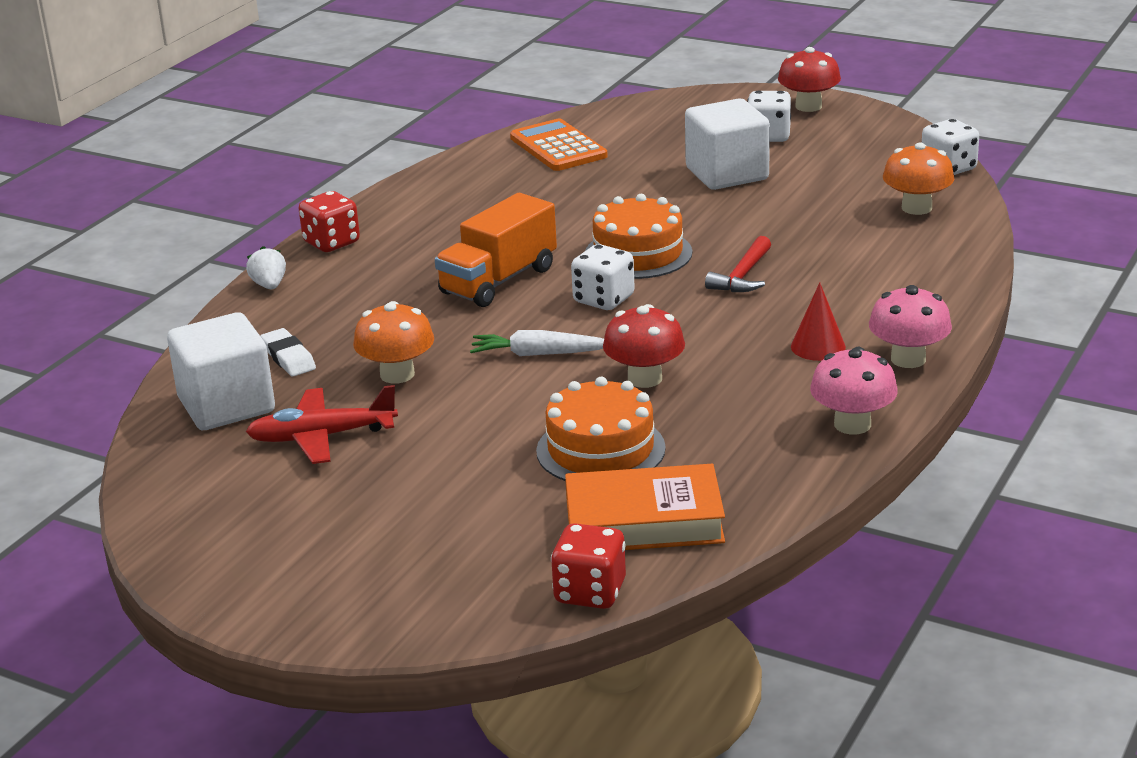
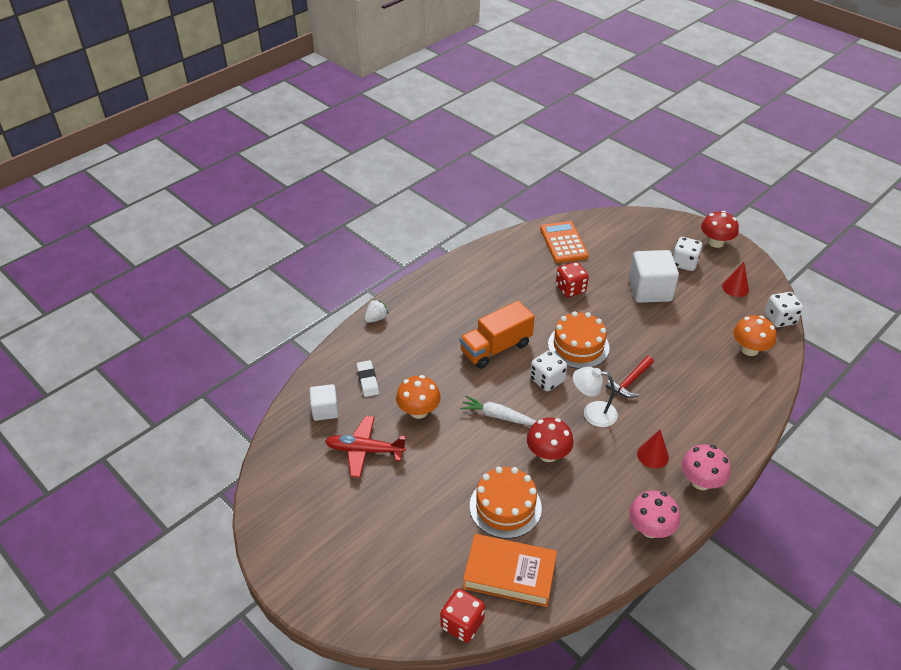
camera: 15 degrees right, 15 degrees up
white cube [167,312,275,430] -> white cube [309,384,339,421], size x0.58
white strawberry [246,246,286,289] -> white strawberry turned 45 degrees clockwise [365,299,389,323]
red dice [298,191,360,252] -> red dice moved to [556,262,589,297]
none -> white lamp [573,367,618,427]
none -> red cone [722,262,749,297]

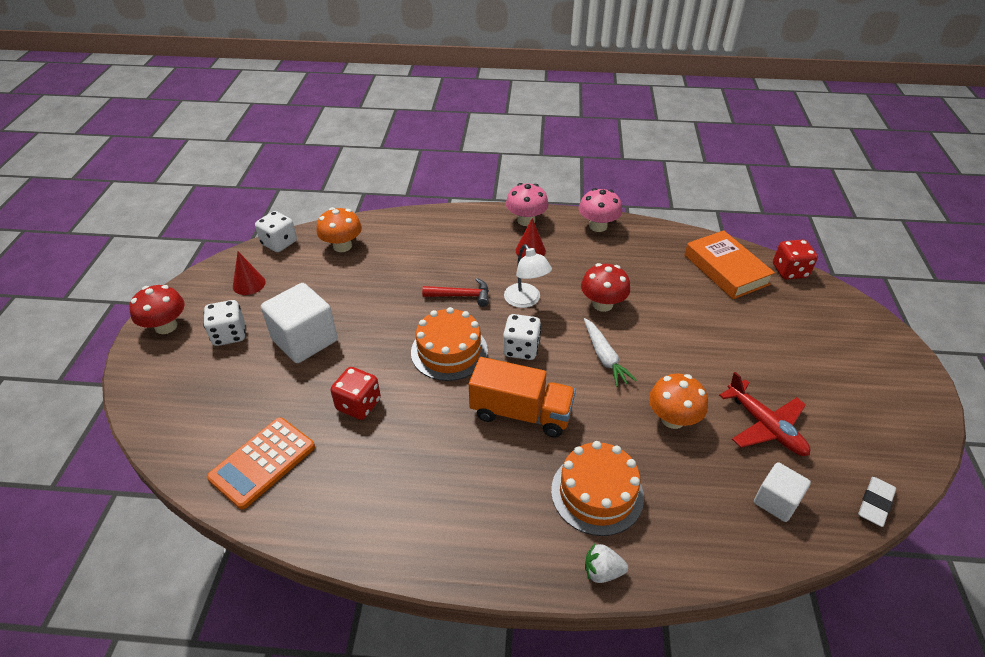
camera: 130 degrees left, 0 degrees up
white eraser [357,360,379,397] -> white eraser moved to [858,477,896,527]
orange cake [470,467,542,539] -> orange cake moved to [551,441,644,536]

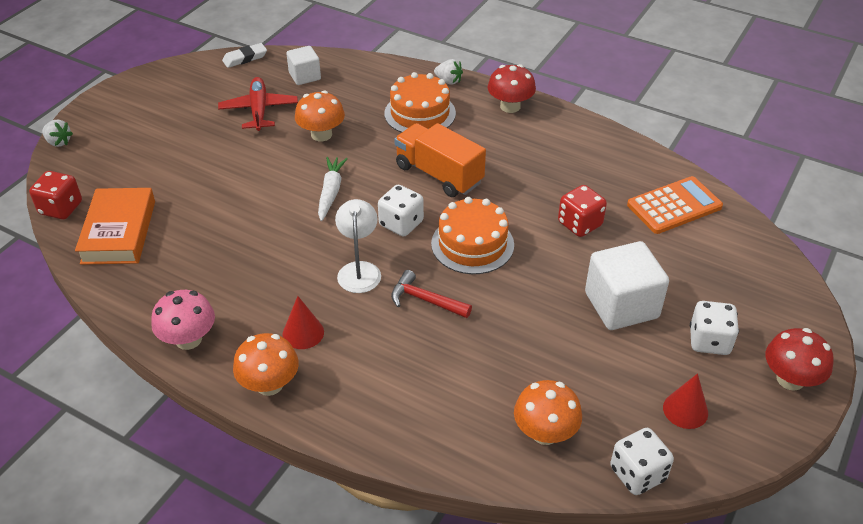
camera: 155 degrees left, 0 degrees up
pink mushroom [506,183,549,226] -> orange mushroom [233,333,299,396]
red mushroom [581,263,630,312] -> red mushroom moved to [488,64,536,113]
none -> white strawberry [42,120,73,147]

